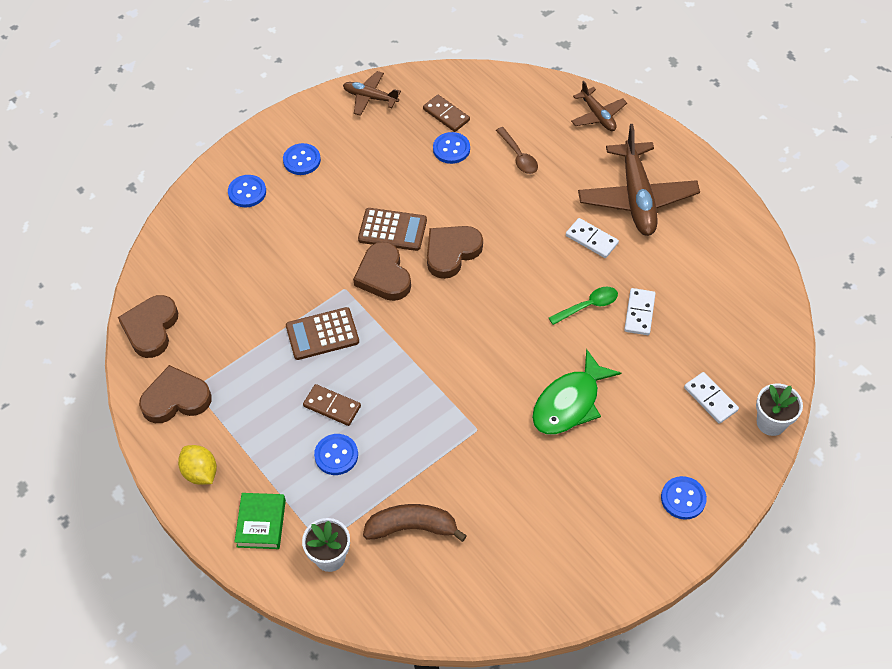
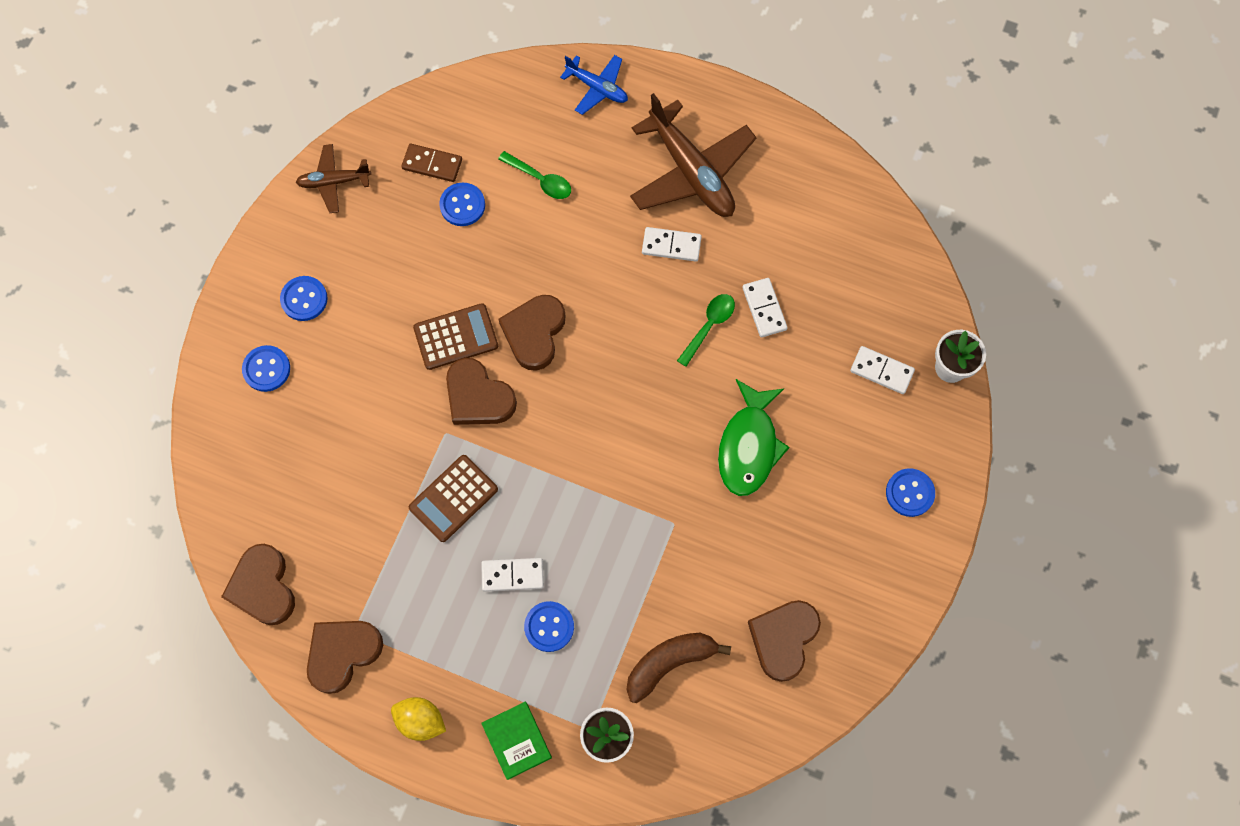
camera: 30 degrees left, 15 degrees up
brown domino [303,384,361,426] -> white domino [481,558,544,592]
brown spoon [496,127,538,174] -> green spoon [498,151,571,199]
brown plane [571,81,627,131] -> blue plane [560,55,628,115]
none -> brown heart [748,600,821,682]

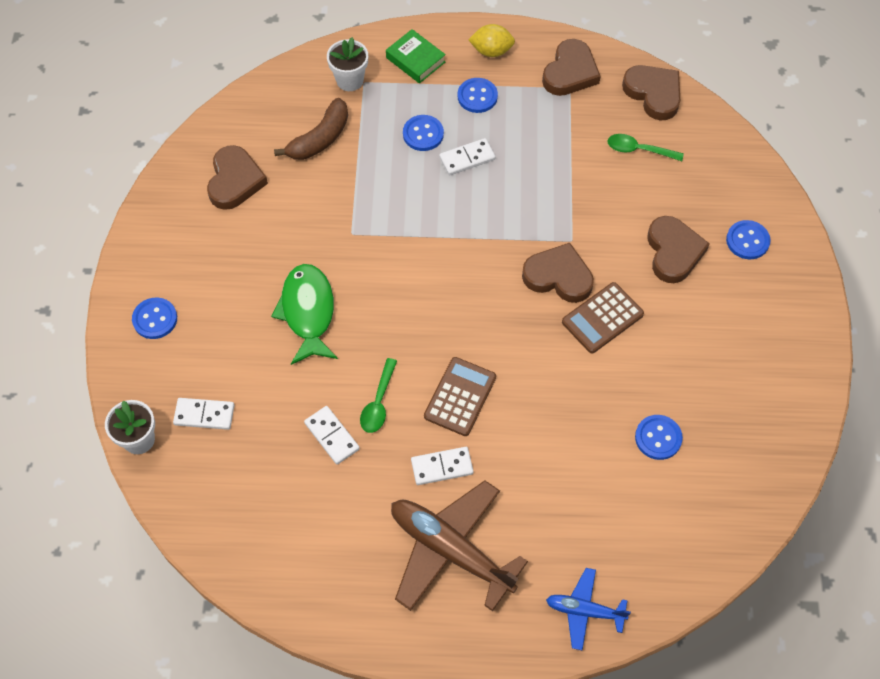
camera: 160 degrees right, 10 degrees down
blue button [280,276,328,321] -> blue button moved to [458,78,498,113]
brown plane [296,144,371,213] -> none
brown domino [401,144,462,182] -> none
brown calculator [409,455,498,542] -> brown calculator moved to [424,357,496,436]
green spoon [498,151,571,199] -> green spoon moved to [608,134,684,161]
brown heart [498,295,565,371] -> brown heart moved to [647,216,710,283]

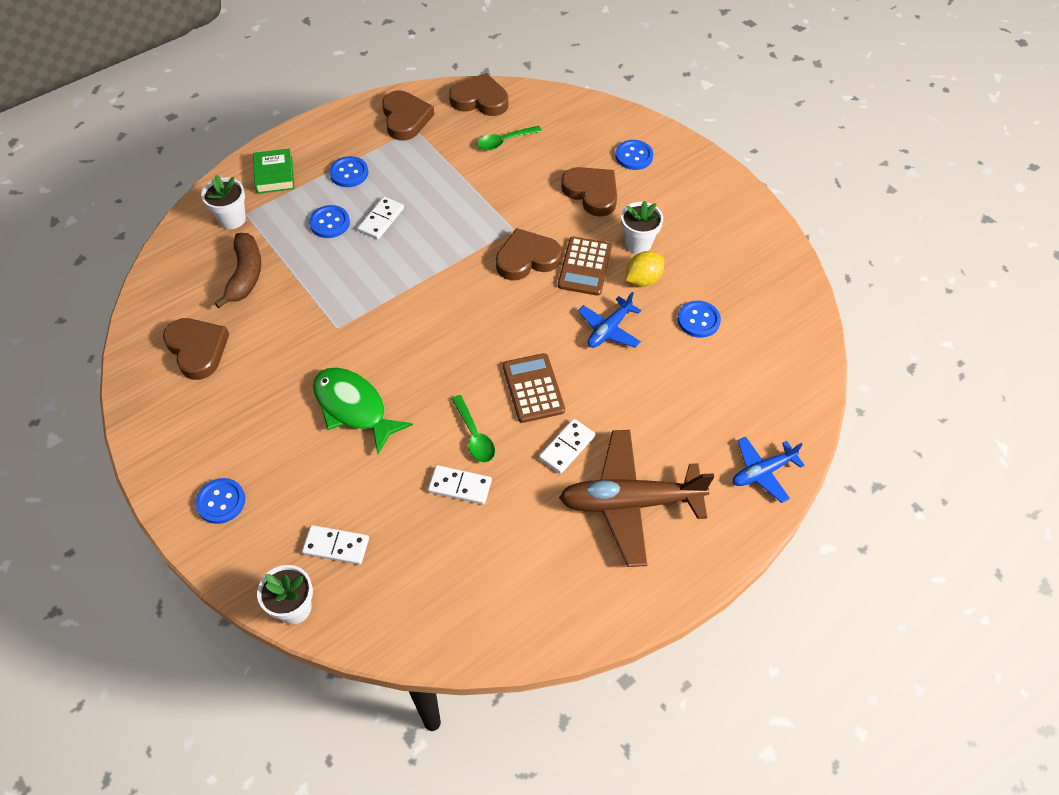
camera: 40 degrees left, 5 degrees down
white domino [173,398,235,430] -> white domino turned 45 degrees clockwise [302,525,369,565]
green book [386,29,446,83] -> green book turned 75 degrees clockwise [253,148,294,194]
yellow lemon [468,24,515,57] -> yellow lemon moved to [626,251,665,286]
none -> blue plane [578,292,641,348]
none -> white flower pot [621,201,663,254]

